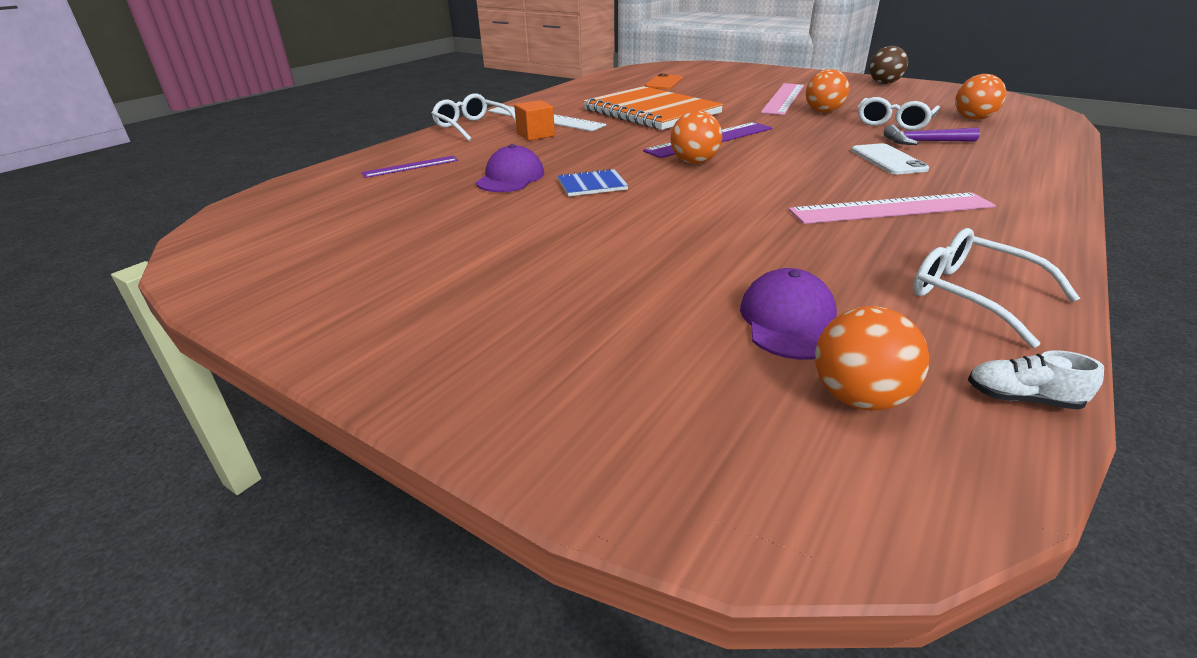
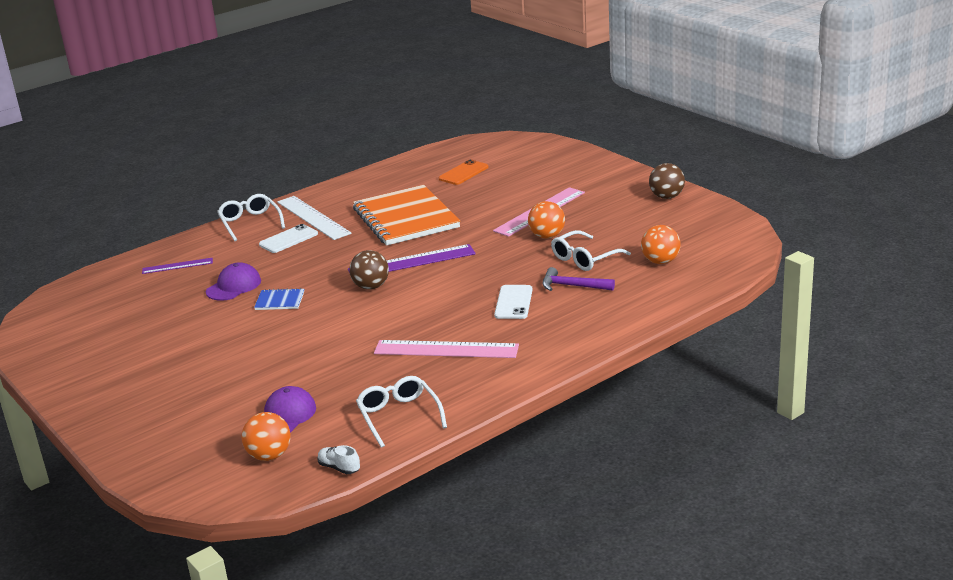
camera: 20 degrees right, 5 degrees down
orange cube [514,100,555,141] -> white phone [259,224,318,253]
orange ball [671,110,722,164] -> brown ball [349,250,389,290]

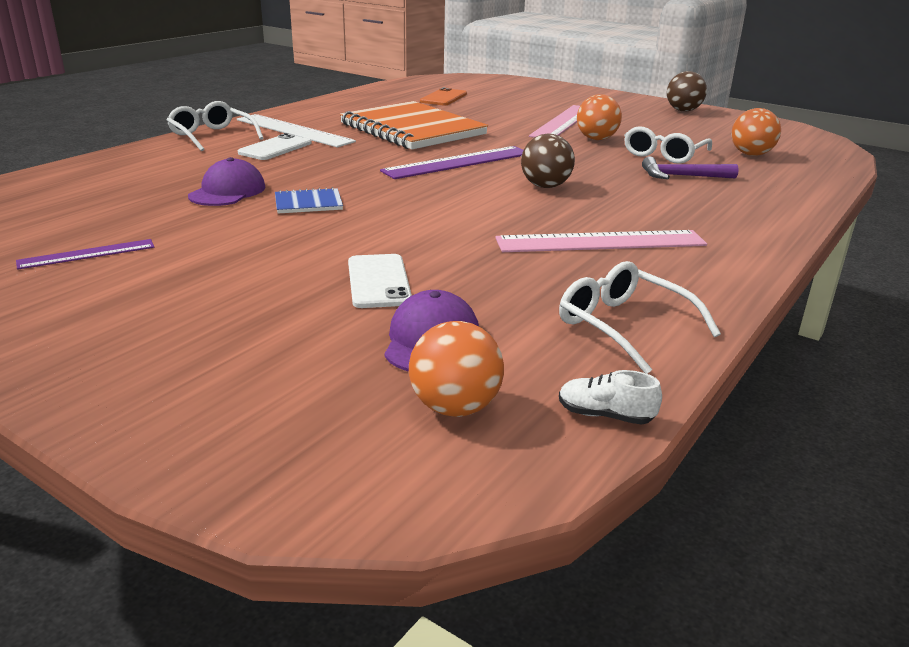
camera: 20 degrees left, 0 degrees up
purple ruler [142,258,213,274] -> purple ruler moved to [16,239,154,270]
brown ball [349,250,389,290] -> brown ball moved to [521,134,575,188]
white phone [494,285,533,319] -> white phone moved to [348,254,412,308]

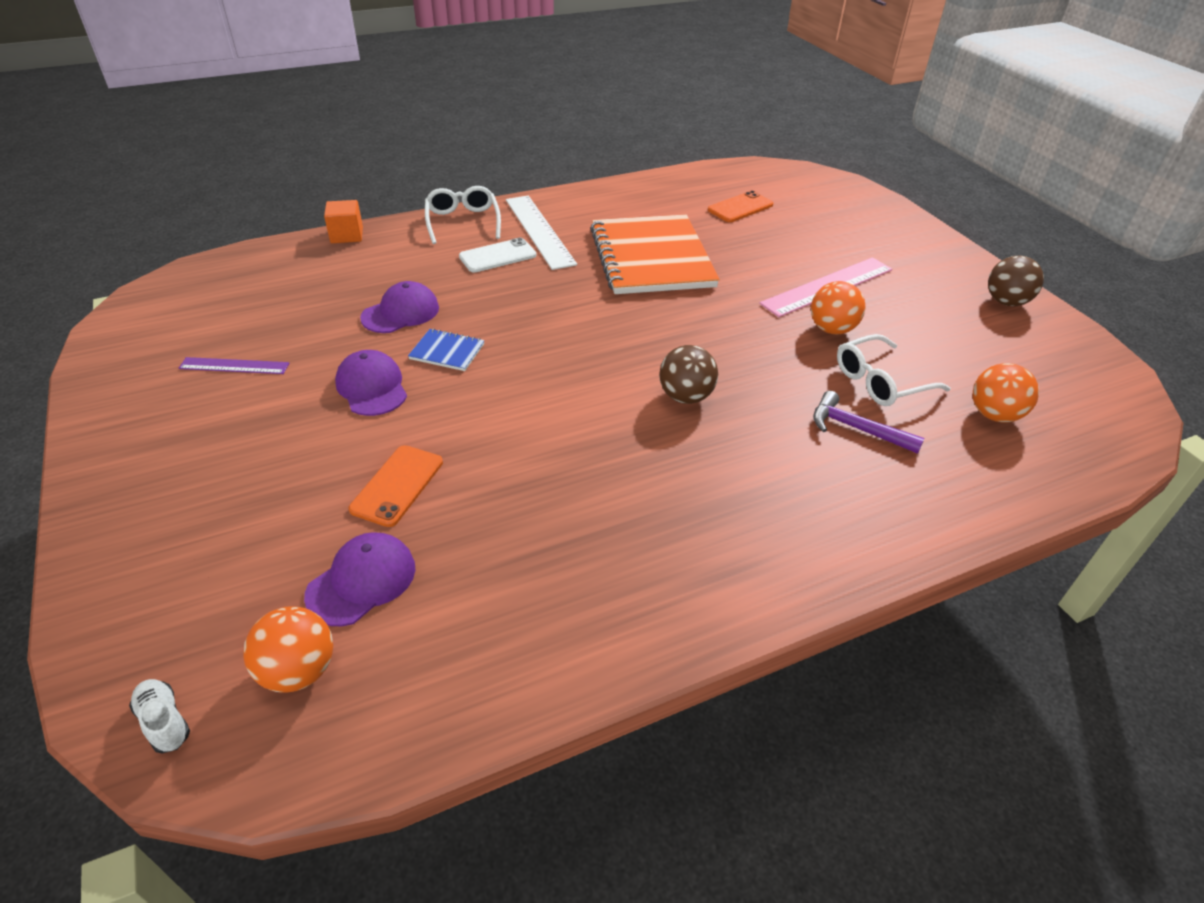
camera: 30 degrees right, 15 degrees up
white phone [348,254,412,308] -> orange phone [349,445,443,527]
purple ruler [380,146,523,179] -> none
pink ruler [495,230,707,252] -> none
white glasses [559,261,721,374] -> none
white shoe [559,370,662,425] -> white shoe moved to [129,679,190,753]
none -> orange cube [324,200,363,243]
none -> purple cap [335,350,407,416]

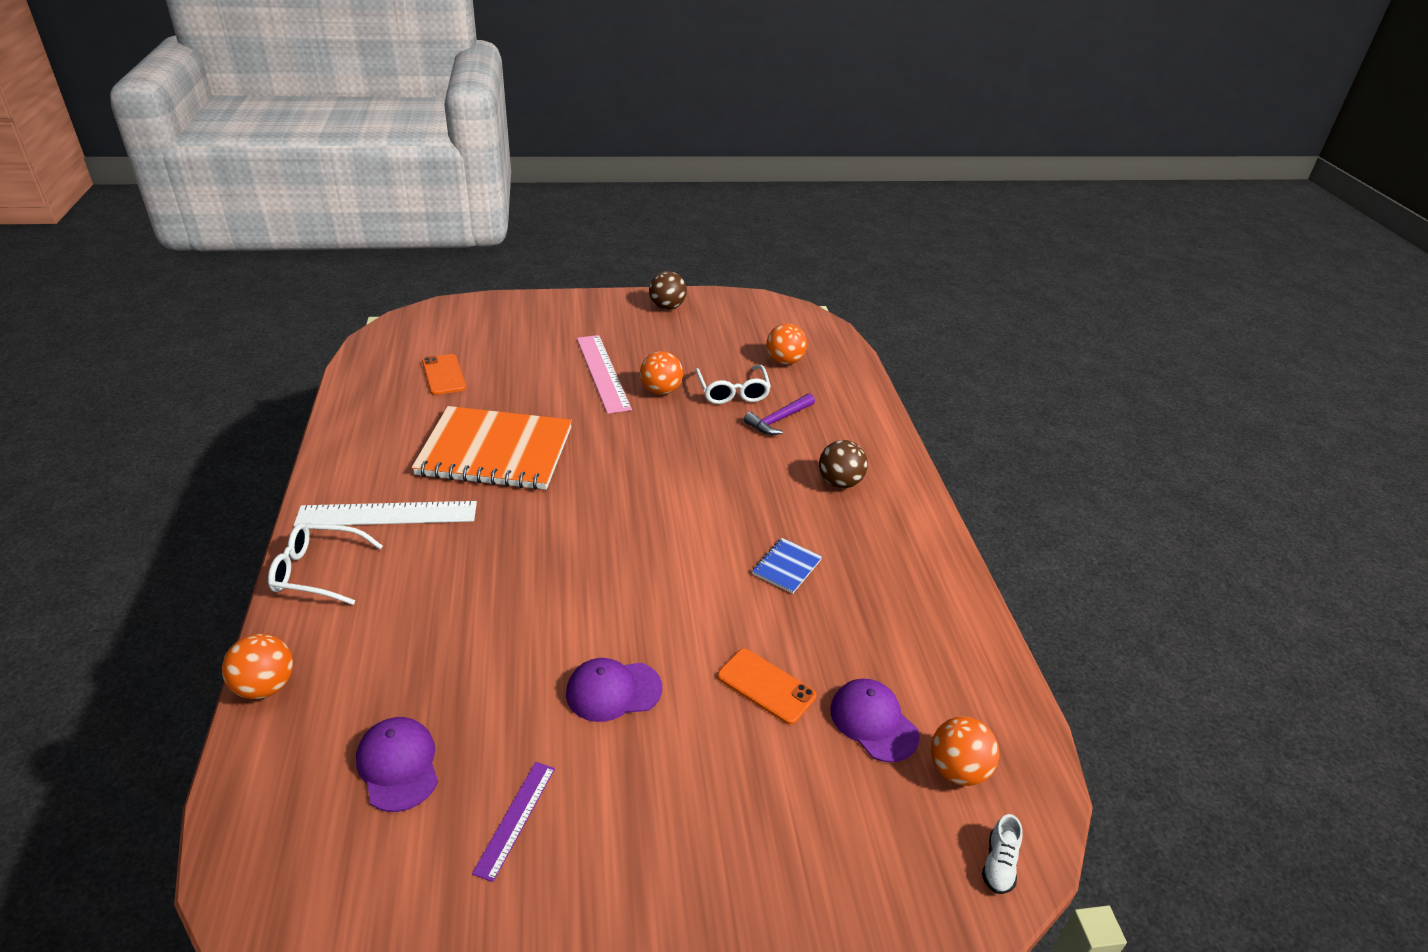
camera: 75 degrees left, 5 degrees down
white shoe [129,679,190,753] -> white shoe turned 45 degrees counterclockwise [982,814,1023,894]
orange cube [324,200,363,243] -> orange ball [222,634,293,699]
purple cap [360,281,439,333] -> purple cap moved to [356,717,438,812]
blue notebook [408,329,484,371] -> blue notebook moved to [752,538,822,594]
white phone [459,238,536,273] -> none
brown ball [659,345,718,404] -> brown ball moved to [819,440,868,488]

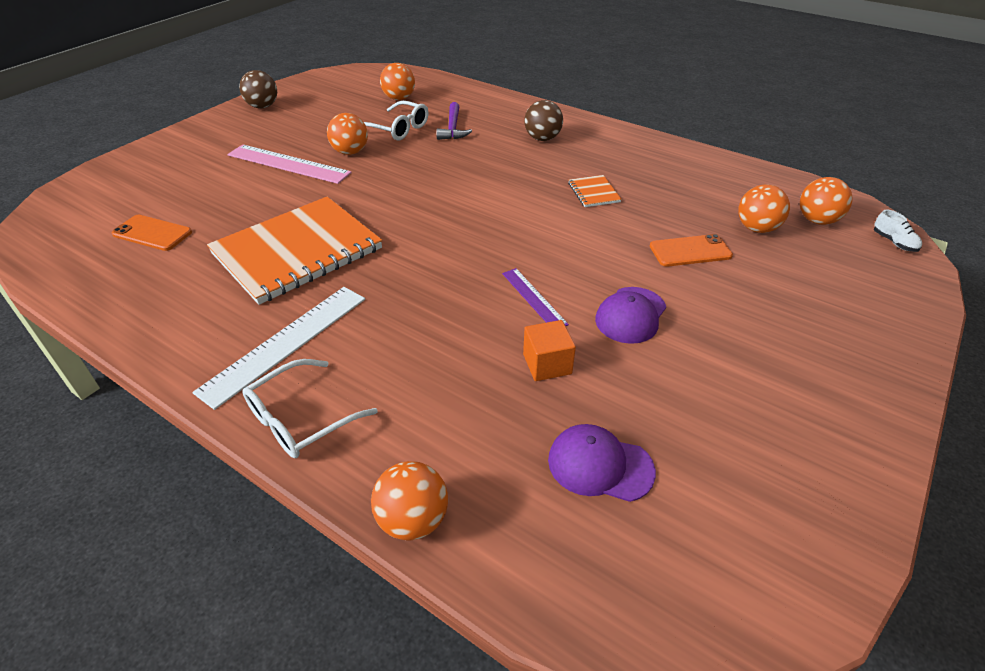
camera: 45 degrees left, 5 degrees up
purple ruler [472,762,555,882] -> purple ruler moved to [502,268,569,326]
blue notebook [752,538,822,594] -> orange notebook [568,175,622,207]
purple cap [830,679,920,762] -> orange ball [738,185,790,233]
none -> orange cube [523,320,576,381]

